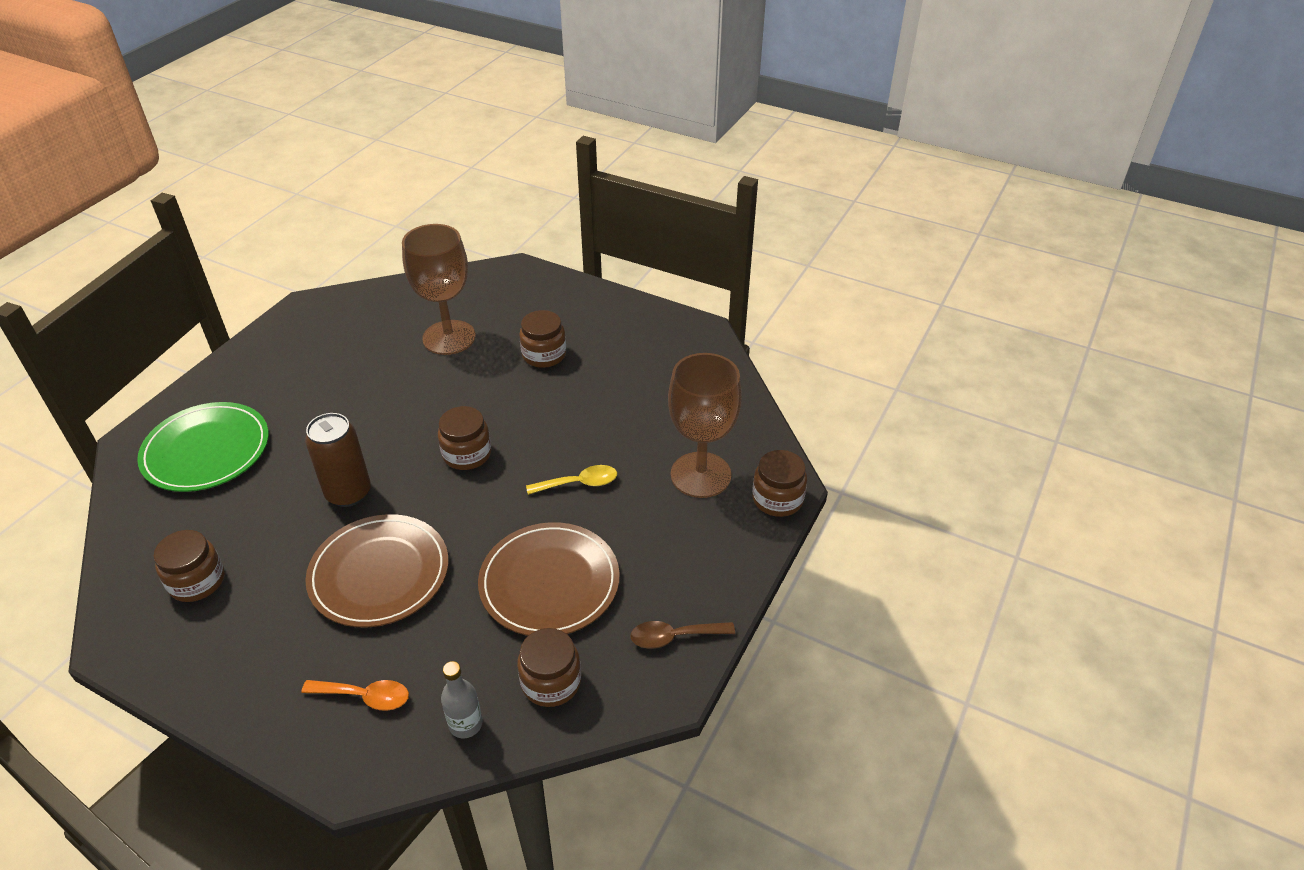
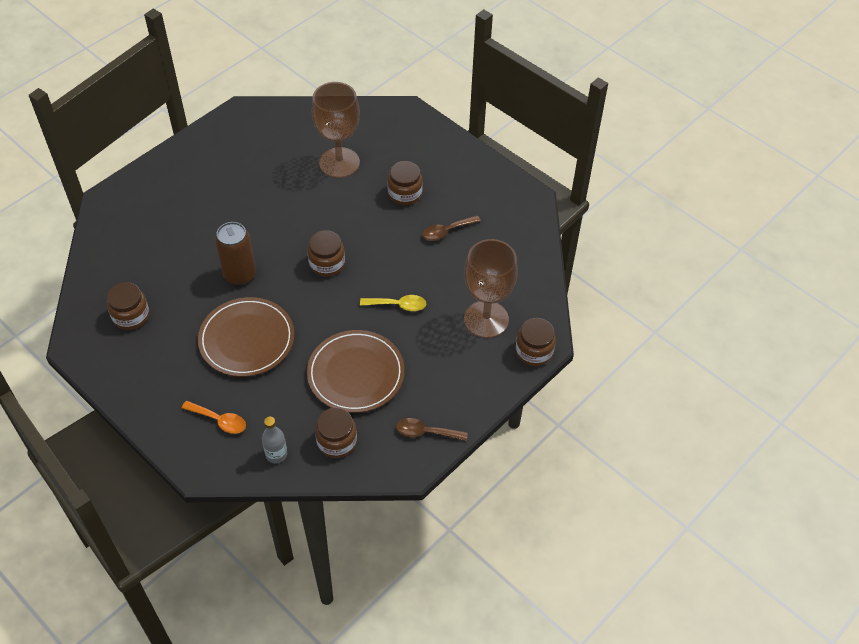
camera: 15 degrees right, 10 degrees up
green plate [137,402,269,492] -> none
none -> brown spoon [422,215,481,241]

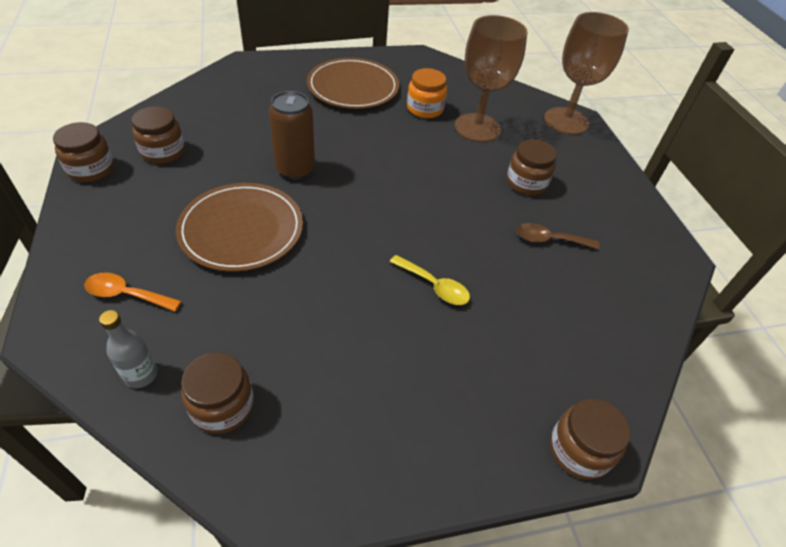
camera: 30 degrees right, 5 degrees down
orange spoon [182,401,246,434] -> orange spoon turned 135 degrees clockwise [84,273,182,311]
brown jar [307,230,345,277] -> brown jar moved to [53,122,114,182]
brown plate [307,330,405,413] -> brown plate moved to [307,58,399,109]
brown spoon [396,418,468,441] -> none
brown goblet [464,239,518,338] -> brown goblet moved to [544,12,629,135]
none -> orange jar [407,68,447,118]

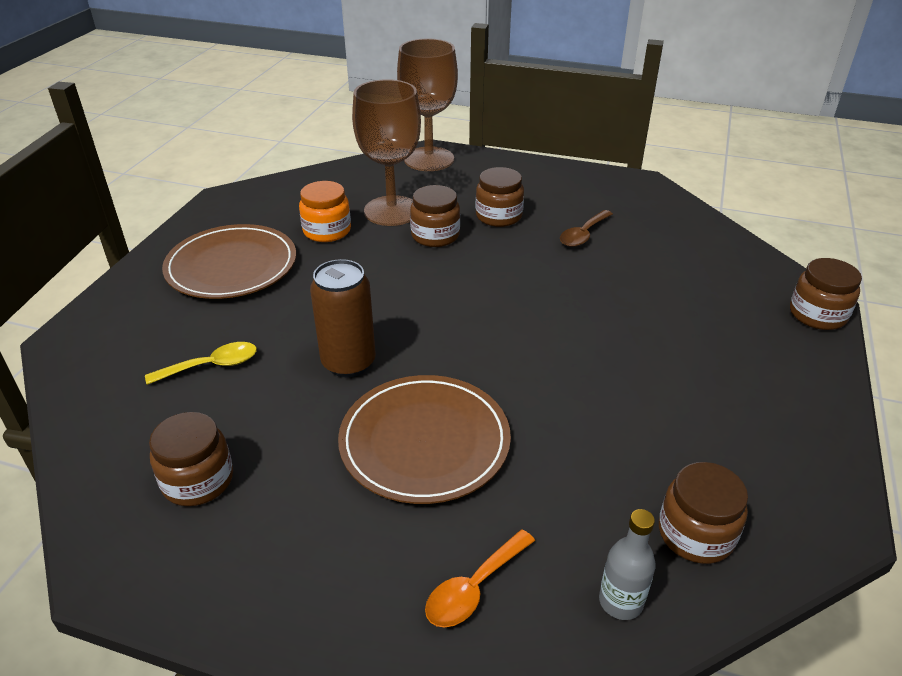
camera: 55 degrees left, 10 degrees down
brown jar [53,122,114,182] -> brown jar moved to [410,185,460,247]
yellow spoon [390,255,470,305] -> yellow spoon moved to [145,342,257,385]

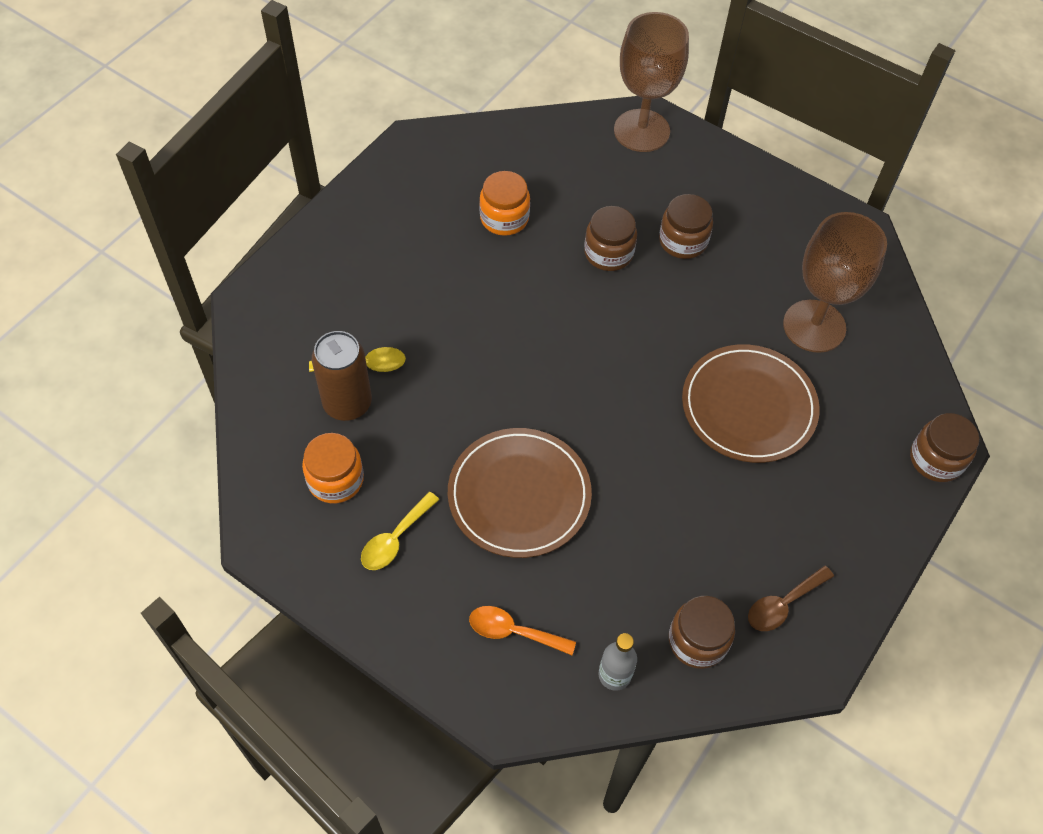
camera: 15 degrees right, 20 degrees up
brown jar [149,412,233,506] -> orange jar [302,433,364,503]
brown plate [162,224,296,299] -> brown plate moved to [682,344,820,463]
brown can [310,259,376,377] -> brown can moved to [312,331,372,421]
brown goblet [352,79,421,226] -> brown goblet moved to [783,212,887,353]
orange spoon [425,529,535,628] -> orange spoon turned 45 degrees clockwise [469,606,576,655]
brown spoon [560,210,613,247] -> brown spoon moved to [748,565,834,631]
none -> yellow spoon [361,492,439,570]

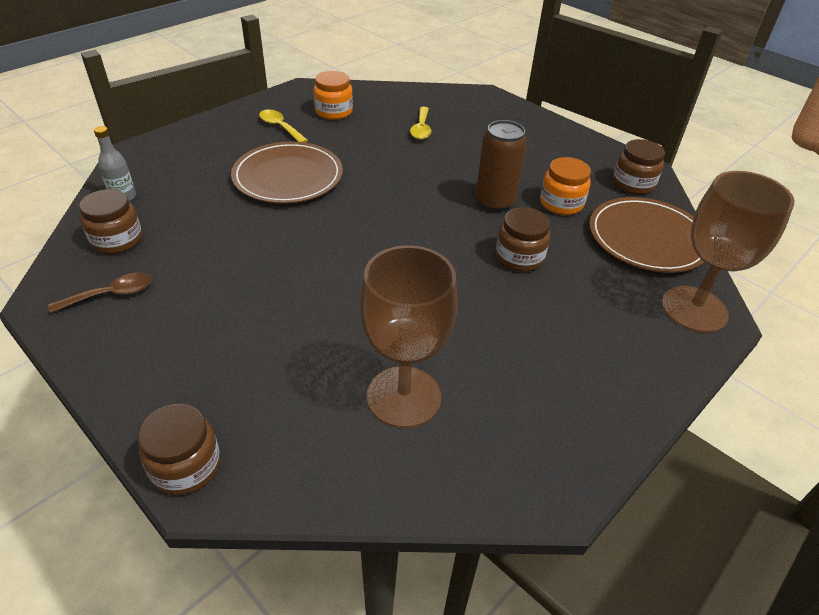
camera: 100 degrees right, 15 degrees down
brown can [312,331,372,421] -> brown can moved to [476,120,527,212]
orange spoon [469,606,576,655] -> none
brown jar [659,194,713,259] -> brown jar moved to [613,139,665,195]
brown plate [682,344,820,463] -> brown plate moved to [589,197,705,273]
brown spoon [748,565,834,631] -> brown spoon turned 90 degrees clockwise [48,272,152,313]

